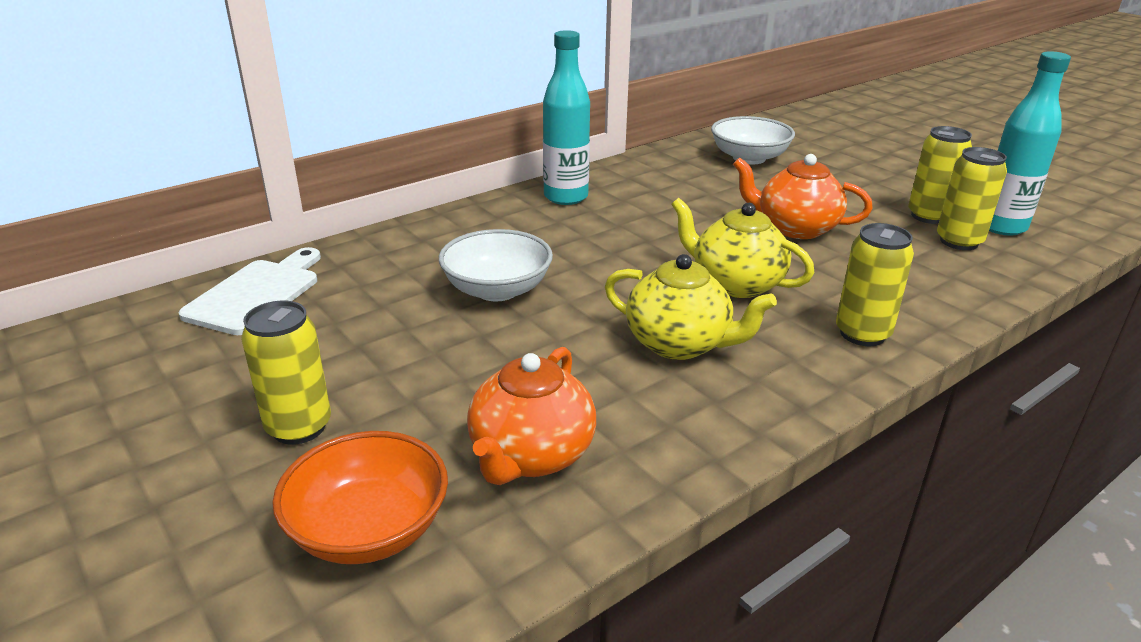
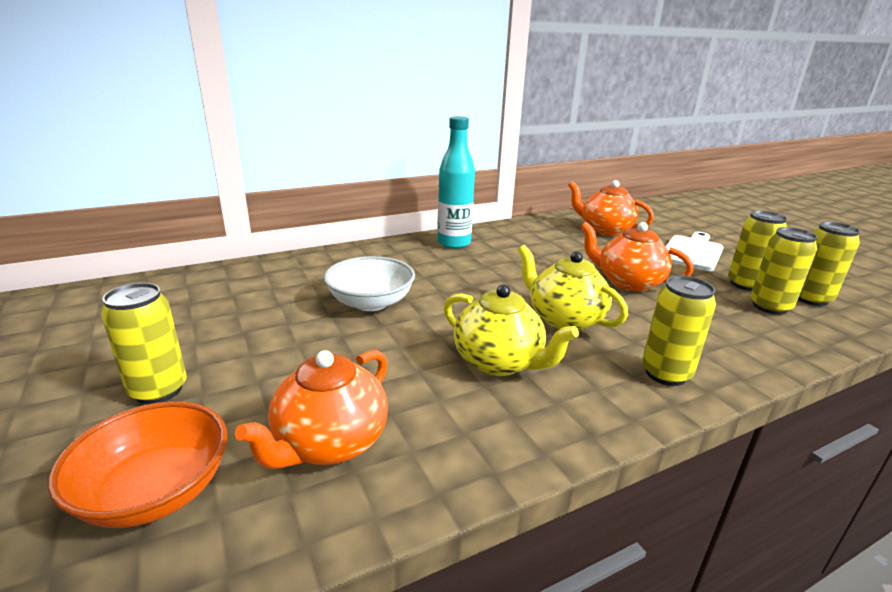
camera: 10 degrees right, 5 degrees down
white cutting board [179,247,321,335] -> white cutting board moved to [666,232,724,271]
white bowl [711,116,795,165] -> orange teapot [568,180,654,236]
turquoise bottle [989,51,1071,235] -> yellow can [798,222,860,306]

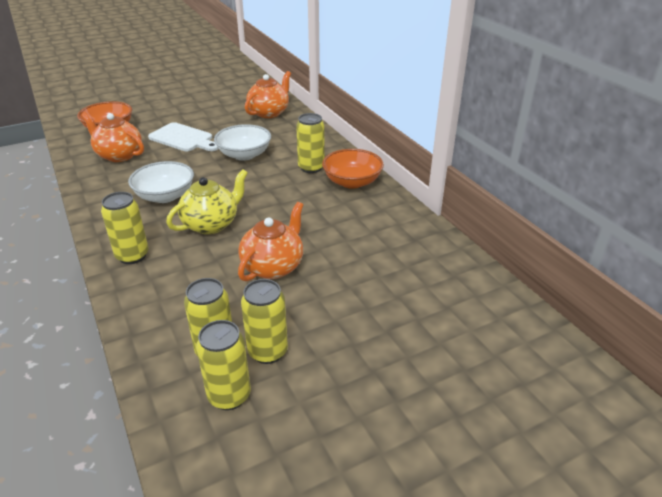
camera: 90 degrees right, 10 degrees up
yellow can [101,283,187,404] -> yellow can moved to [296,113,325,173]
turquoise bottle [437,116,475,249] -> orange bowl [322,149,384,189]
yellow teapot [444,285,579,376] -> white bowl [128,161,194,203]
orange teapot [568,180,654,236] -> orange teapot moved to [245,71,291,118]
white cutting board [666,232,724,271] -> white cutting board moved to [148,122,219,151]

